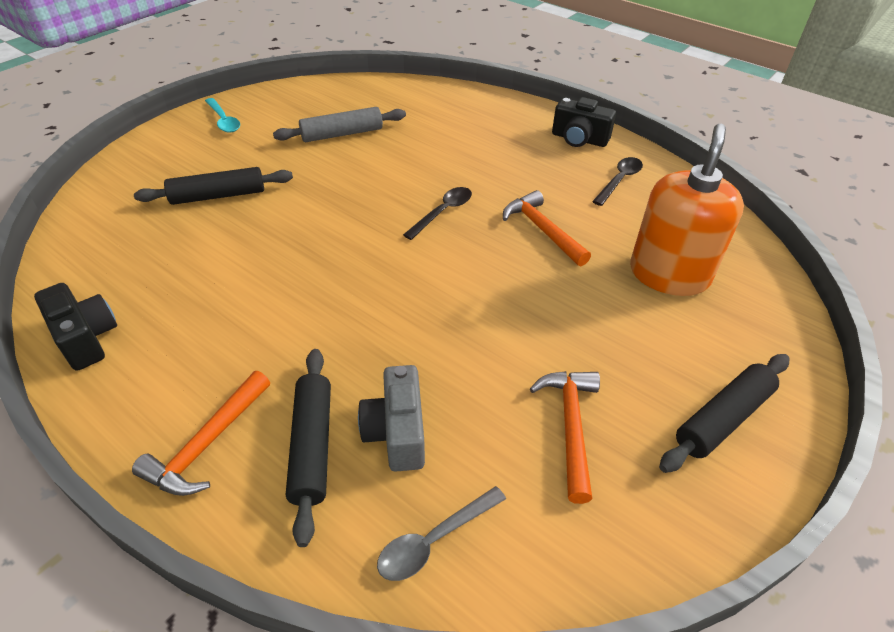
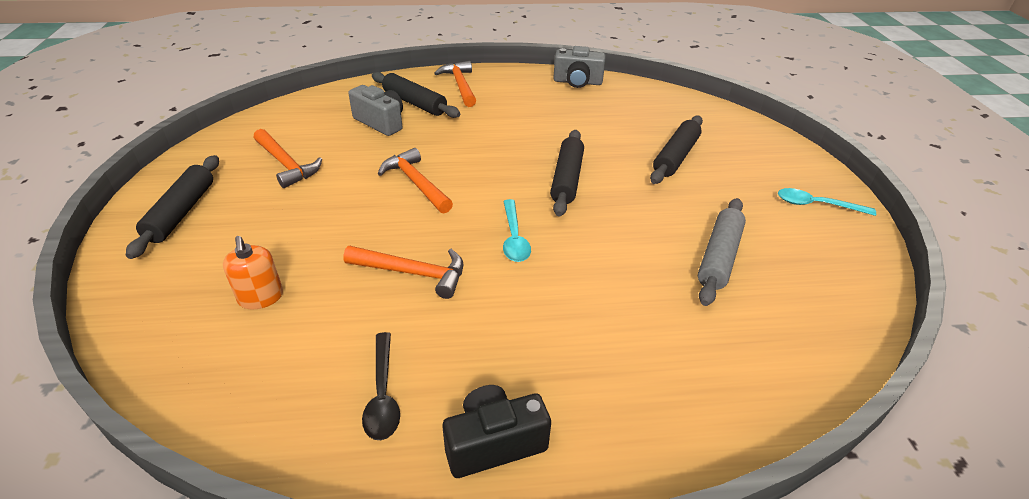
camera: 135 degrees right, 5 degrees down
black camera [34,283,117,371] -> grey camera [553,46,606,88]
grey spoon [377,486,506,581] -> none
black spoon [403,187,472,240] -> turquoise spoon [503,199,531,262]
orange soap dispenser [630,124,744,296] -> orange soap dispenser [223,236,283,310], size x0.50
none -> orange hammer [378,148,453,213]
none -> black rolling pin [550,130,584,216]

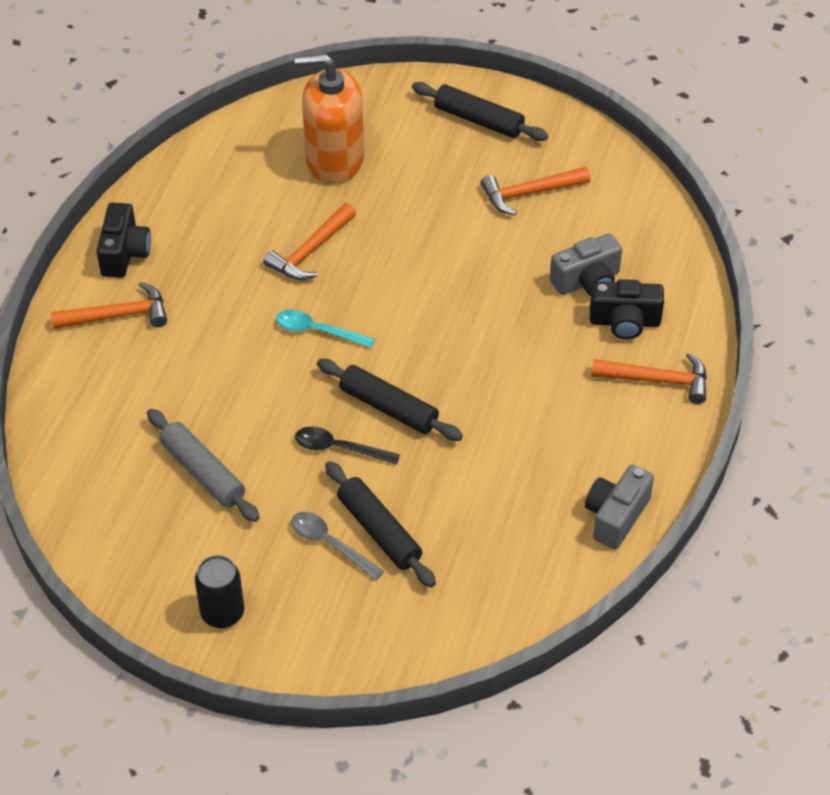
camera: 115 degrees right, 10 degrees up
orange soap dispenser [223,236,283,310] -> orange soap dispenser [295,53,364,184], size x2.02
black spoon [362,332,400,440] -> black spoon moved to [295,426,400,465]
black rolling pin [372,72,460,118] -> black camera [590,279,664,340]
orange hammer [378,148,453,213] -> orange hammer moved to [51,282,167,329]
turquoise spoon [778,188,876,216] -> black can [195,555,244,628]
none -> grey spoon [291,512,384,580]

